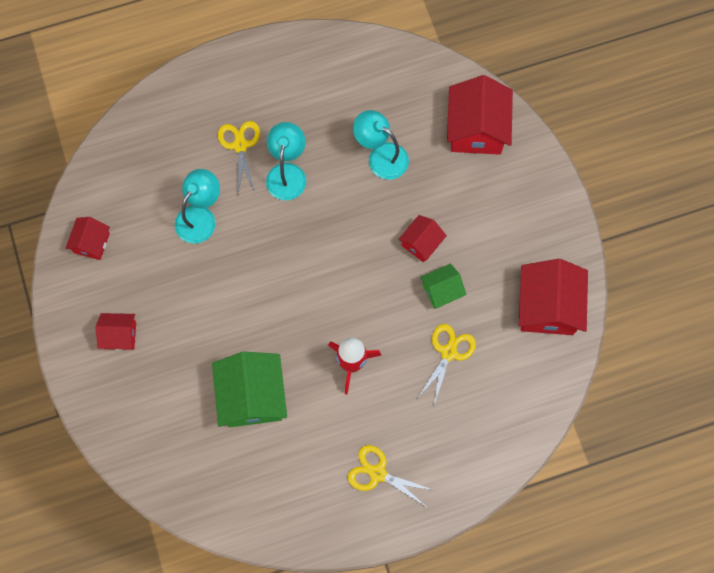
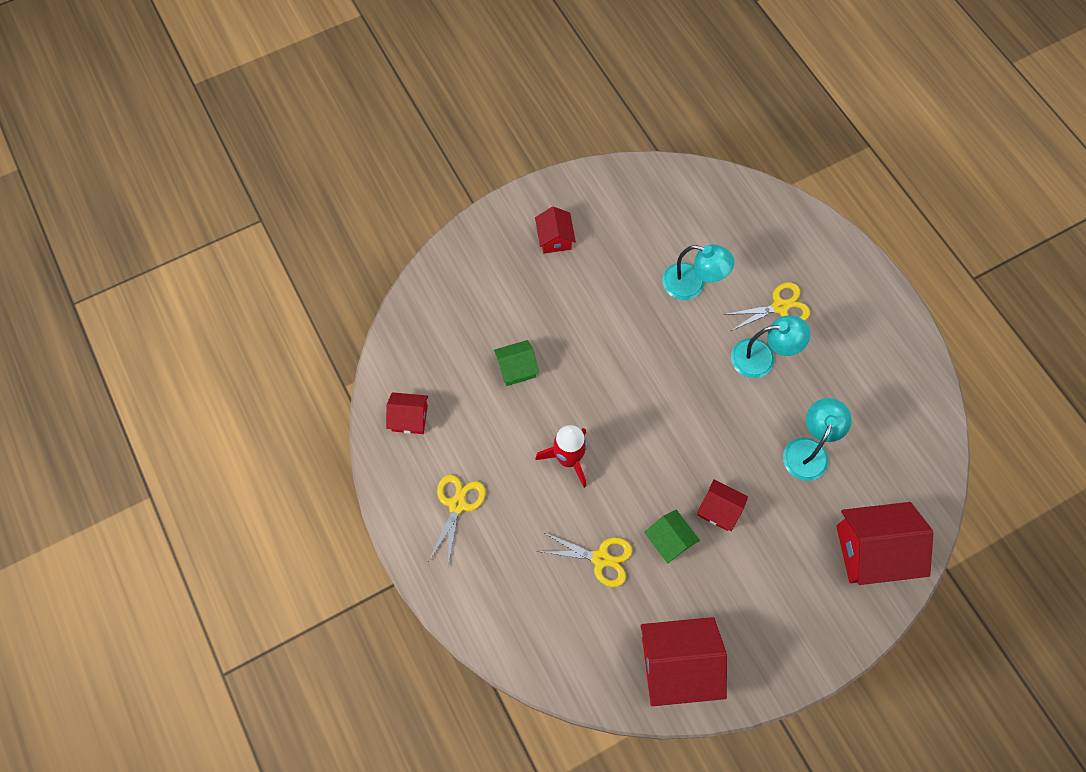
camera: 80 degrees right, 5 degrees down
red house [65,217,110,260] -> red house moved to [386,392,428,434]
green house [212,352,287,427] -> green house [494,340,539,386], size x0.55

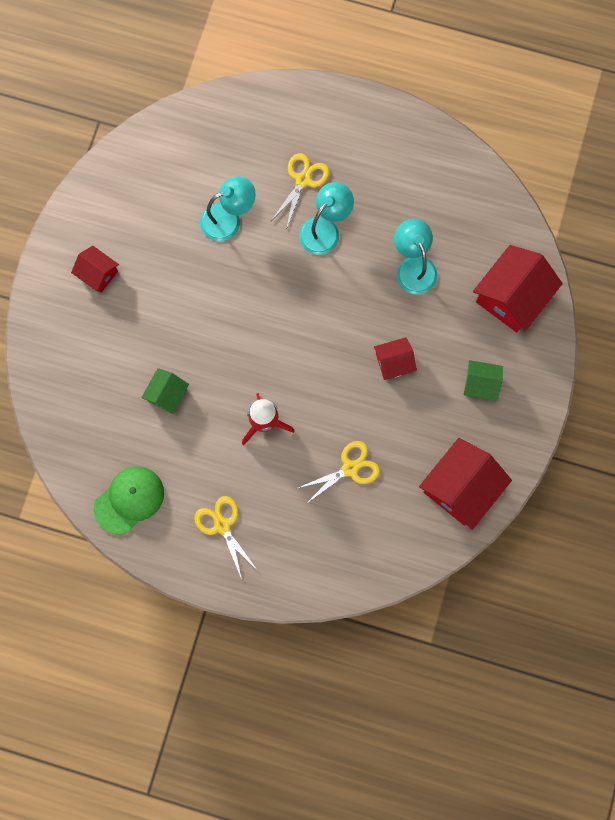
camera: 45 degrees left, 10 degrees up
red house [386,392,428,434] -> green cap [94,466,164,535]
green house [645,510,700,563] -> green house moved to [464,360,503,401]

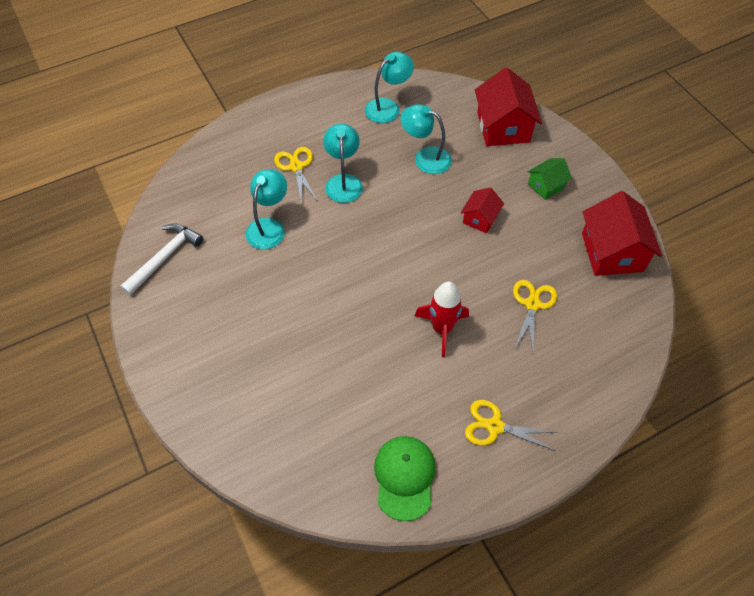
camera: 45 degrees left, 20 degrees down
red house [71,246,119,293] -> none
green house [141,368,189,414] -> none
none -> white hammer [120,223,203,296]
none -> turquoise lamp [365,52,414,123]

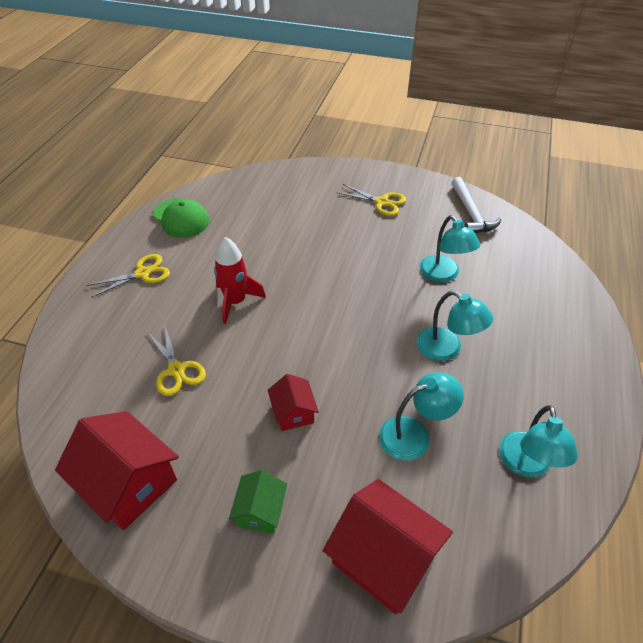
camera: 135 degrees right, 10 degrees down
yellow scissors [274,147,318,204] -> yellow scissors moved to [338,184,407,216]

